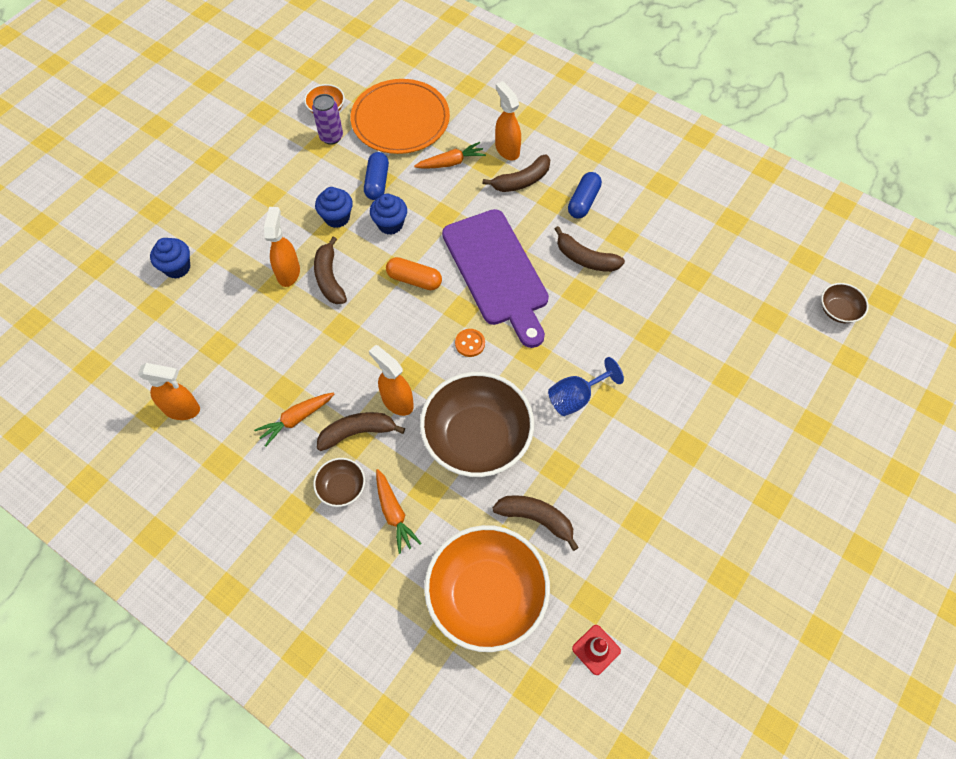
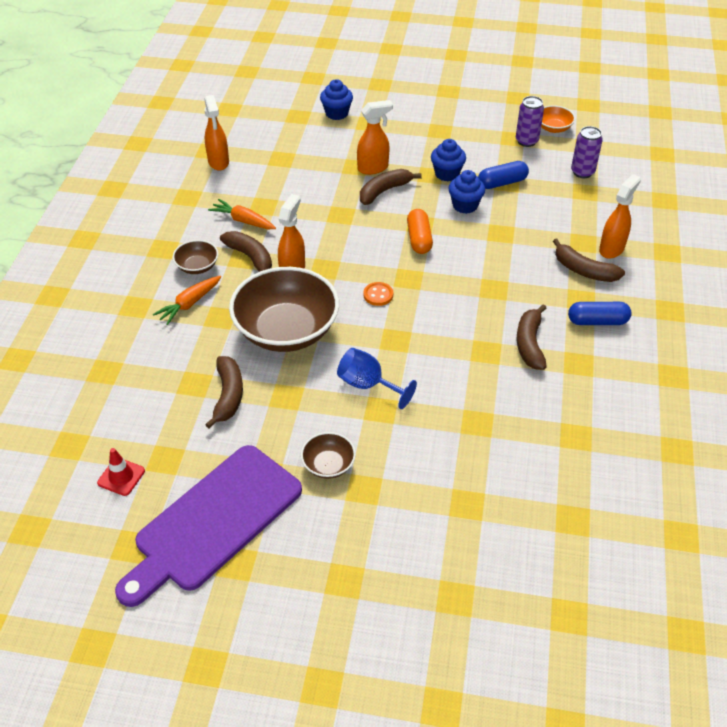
camera: 65 degrees right, 15 degrees down
orange plate [350,79,450,154] -> purple can [571,126,603,178]
orange carrot [414,142,486,169] -> none
orange bowl [424,525,550,652] -> none
purple cutting board [442,209,549,348] -> purple cutting board moved to [115,445,302,607]
brown bowl [821,283,869,323] -> brown bowl moved to [301,432,356,479]

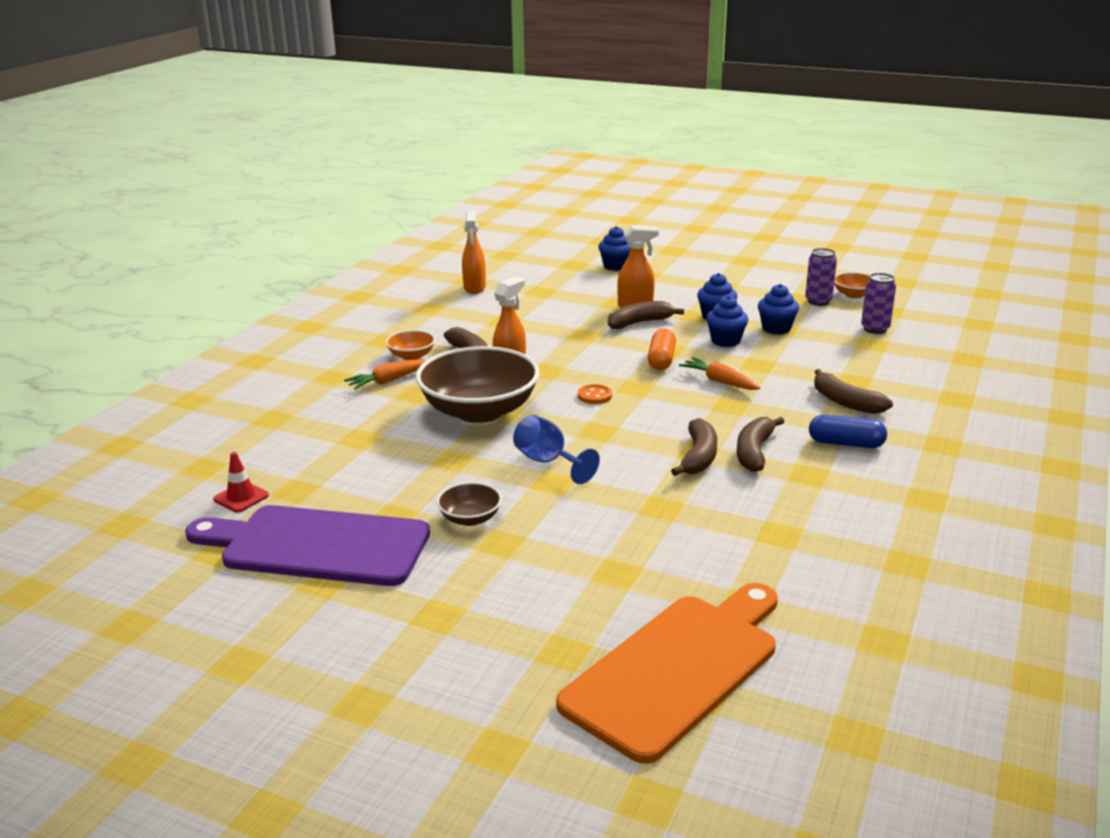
camera: 15 degrees right, 20 degrees down
purple cutting board [115,445,302,607] -> purple cutting board turned 45 degrees clockwise [185,505,430,586]
brown bowl [173,240,218,274] -> orange bowl [385,330,435,360]
brown banana [205,356,243,429] -> brown banana moved to [671,418,717,476]
orange carrot [208,199,276,229] -> orange carrot moved to [679,357,760,390]
blue capsule [478,161,529,189] -> blue cupcake [758,284,799,334]
orange spray bottle [599,174,641,259] -> none
none -> orange cutting board [556,583,778,764]

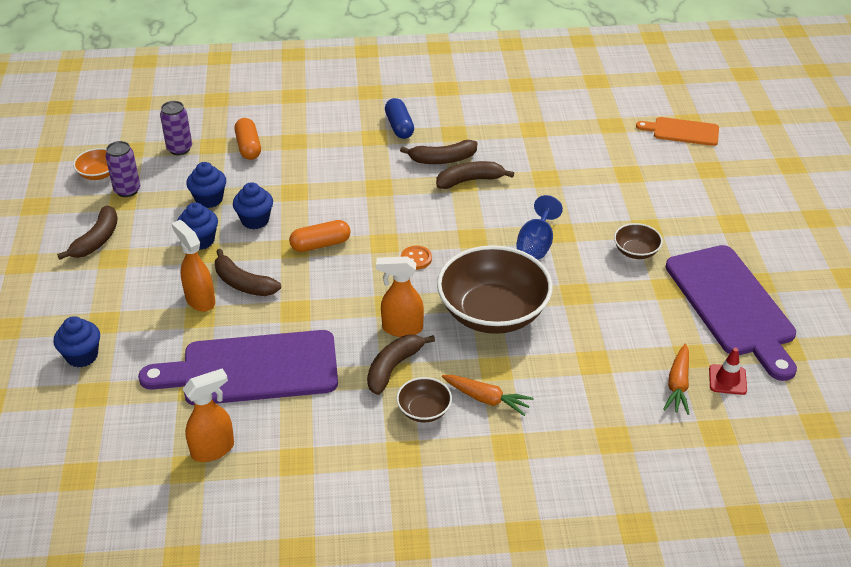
camera: 120 degrees left, 15 degrees up
orange bowl [385,330,435,360] -> brown bowl [396,377,452,422]
orange cutting board [556,583,778,764] -> orange cutting board [636,117,719,146], size x0.52
orange carrot [679,357,760,390] -> orange carrot moved to [663,344,689,415]
brown banana [814,369,893,414] -> brown banana moved to [57,206,118,260]
none -> purple cutting board [138,330,338,405]
none -> orange capsule [235,118,261,160]

